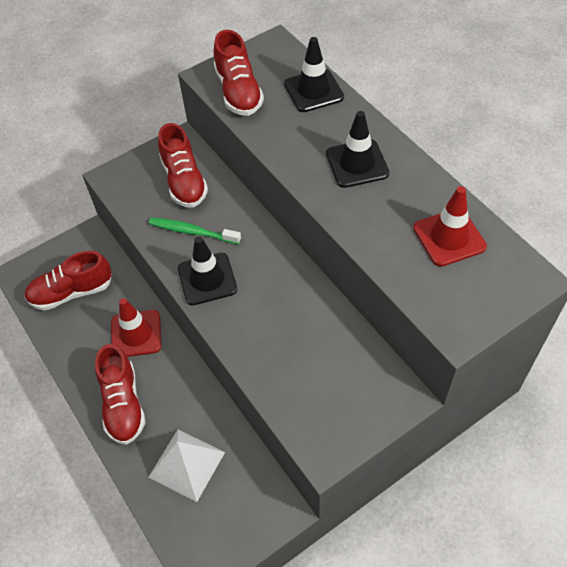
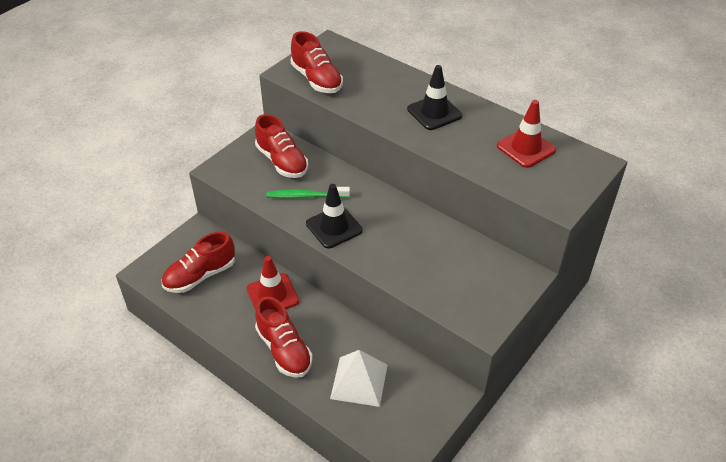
camera: 20 degrees left, 10 degrees down
black traffic cone [284,37,344,112] -> none

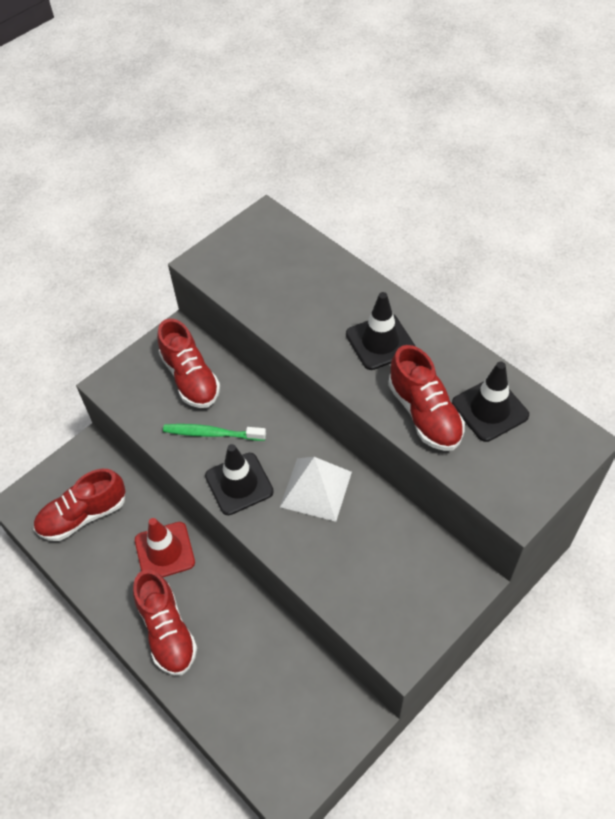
camera: 10 degrees right, 10 degrees up
red shoe [291,31,343,93] -> red shoe moved to [388,345,465,451]
white pyramid [330,350,387,407] -> white pyramid moved to [280,457,352,522]
red traffic cone [497,100,556,168] -> black traffic cone [452,361,529,442]

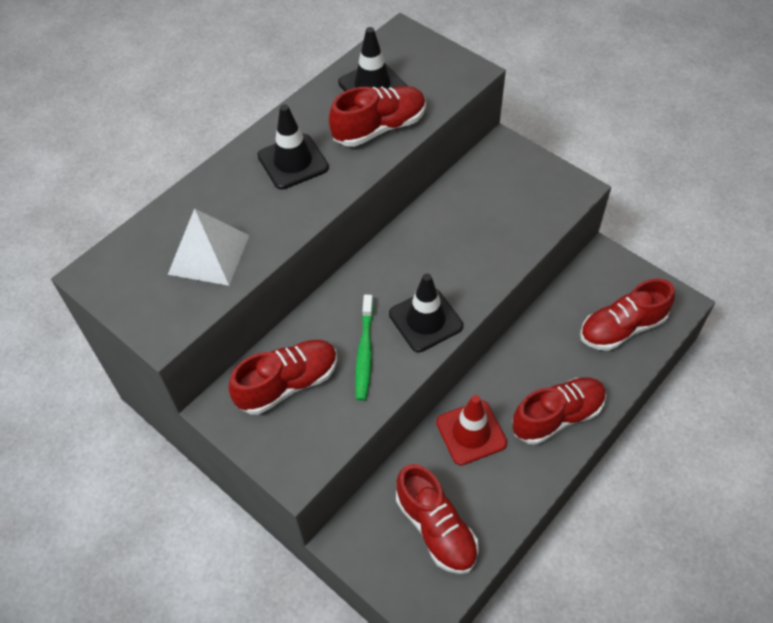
camera: 95 degrees left, 0 degrees up
white pyramid [280,457,352,522] -> white pyramid moved to [168,208,250,286]
none -> red shoe [580,279,675,351]

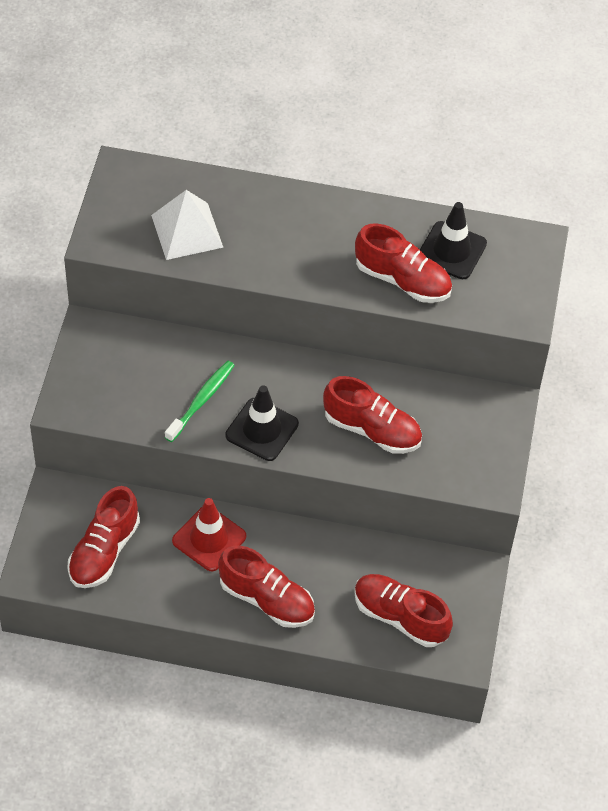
camera: 55 degrees right, 0 degrees up
red shoe [228,340,338,415] -> red shoe moved to [323,376,422,454]
black traffic cone [257,104,329,190] -> none
green toothbrush [355,295,374,401] -> green toothbrush turned 150 degrees clockwise [165,361,235,442]

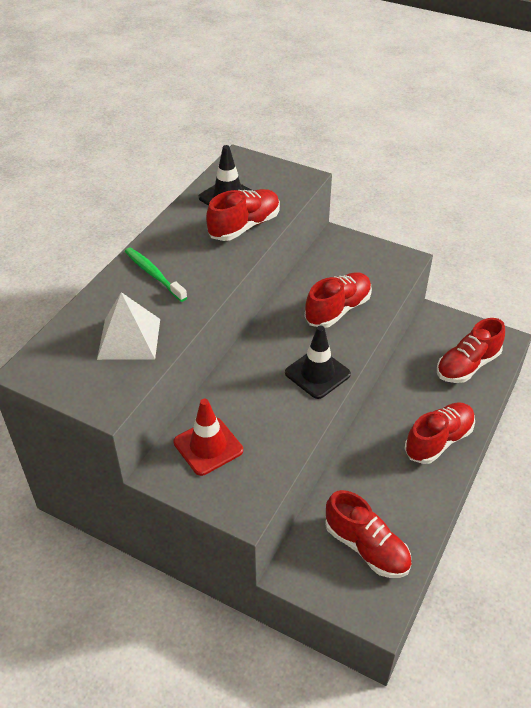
camera: 70 degrees left, 10 degrees down
green toothbrush [165,361,235,442] -> green toothbrush moved to [125,247,187,302]
red traffic cone [172,498,246,572] -> red traffic cone moved to [173,399,243,476]

